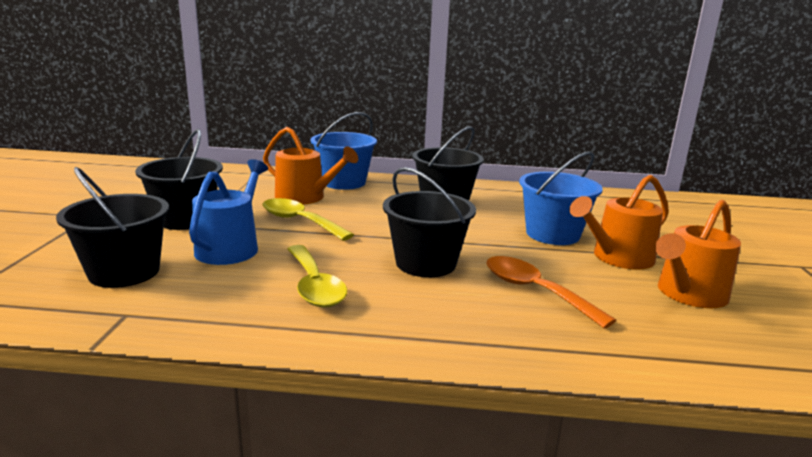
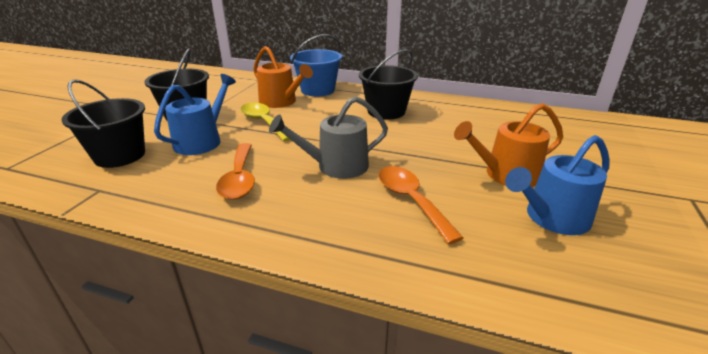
camera: 15 degrees right, 10 degrees up
yellow spoon [287,245,347,307] -> orange spoon [216,143,255,200]
black bucket [383,167,476,277] -> grey watering can [269,96,388,179]
blue bucket [519,151,603,245] -> none
orange watering can [655,200,741,308] -> blue watering can [505,135,610,235]

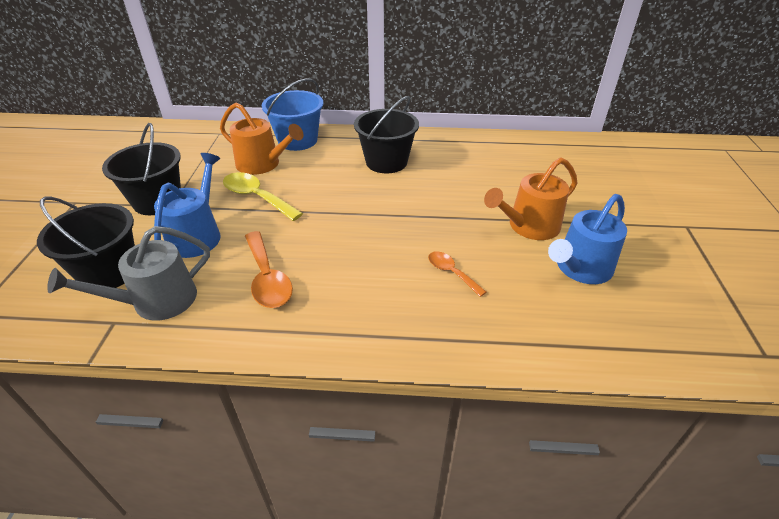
camera: 15 degrees left, 10 degrees up
grey watering can [269,96,388,179] -> grey watering can moved to [47,226,210,320]
orange spoon [378,166,463,244] -> orange spoon [428,251,486,297], size x0.59

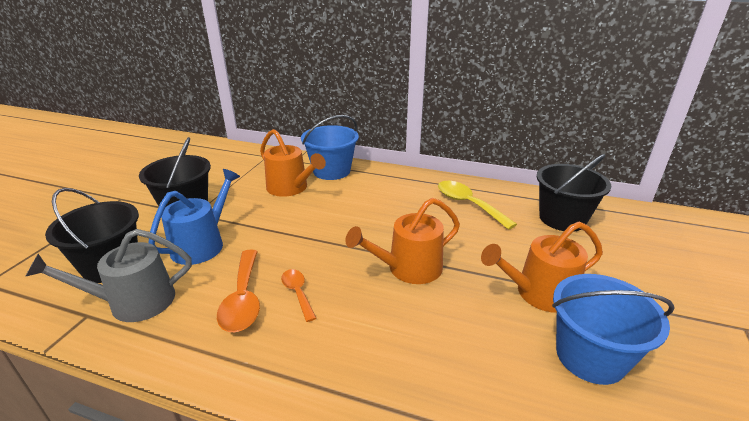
camera: 15 degrees right, 10 degrees down
yellow spoon [223,172,303,221] -> yellow spoon moved to [438,181,517,230]
black bucket [354,96,419,173] -> black bucket moved to [537,154,612,232]
orange spoon [428,251,486,297] -> orange spoon moved to [281,269,316,322]
blue watering can [548,194,627,284] -> blue bucket [552,274,674,385]
none -> orange watering can [345,198,460,284]

